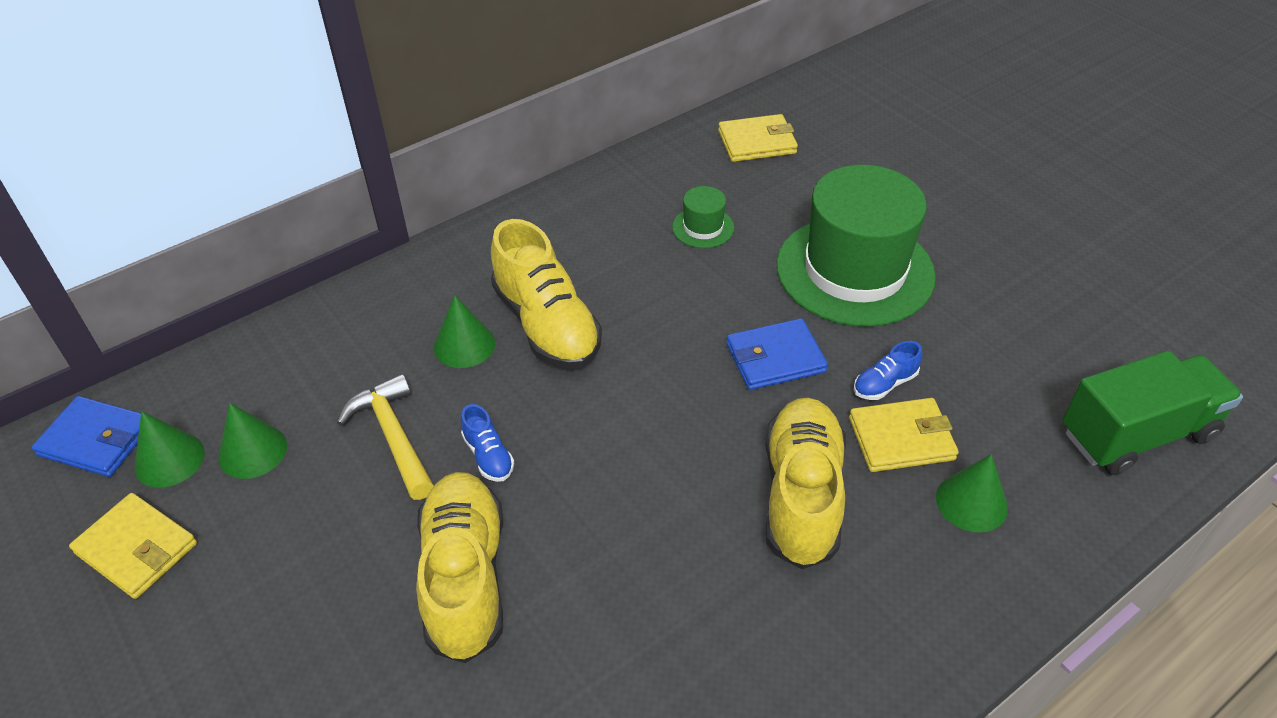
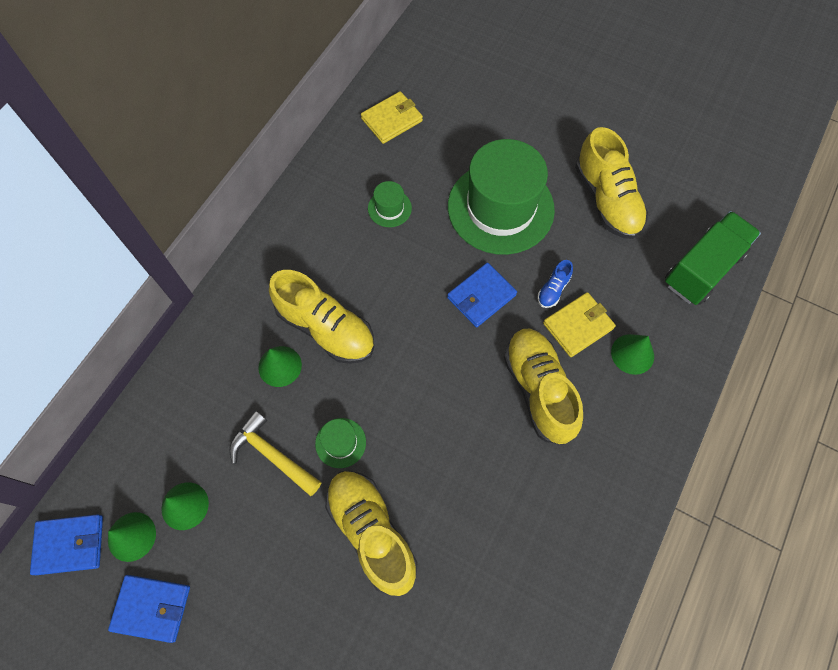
camera: 25 degrees left, 20 degrees up
yellow wallet [69,493,197,599] -> blue wallet [108,575,190,643]
blue shoe [461,404,514,482] -> green hat [315,418,366,468]
none -> yellow shoe [575,127,648,239]

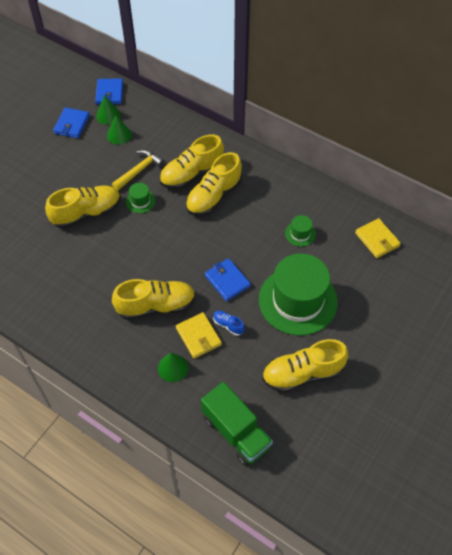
camera: 95 degrees right, 10 degrees down
green cone [258,346,302,387] -> yellow shoe [160,134,224,189]

